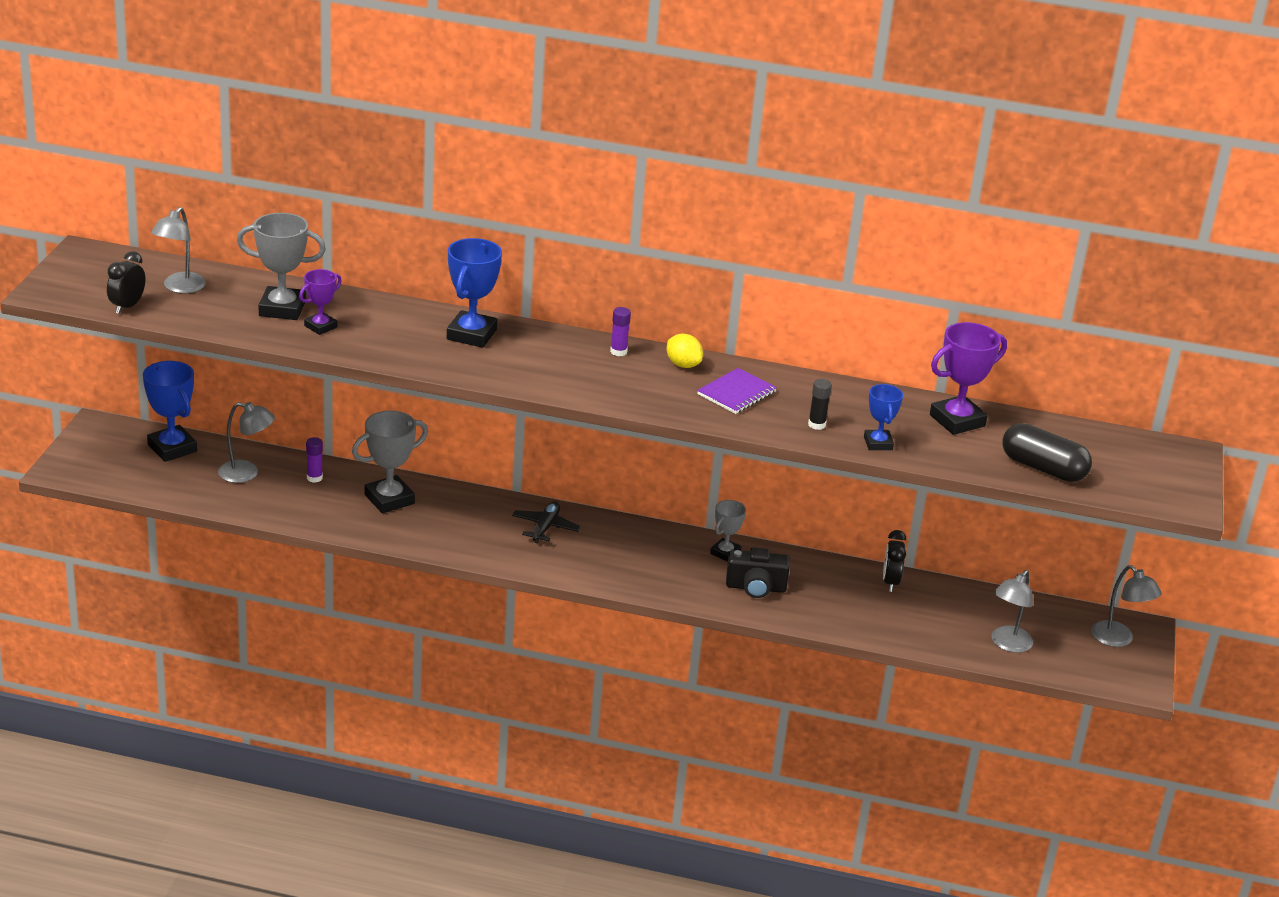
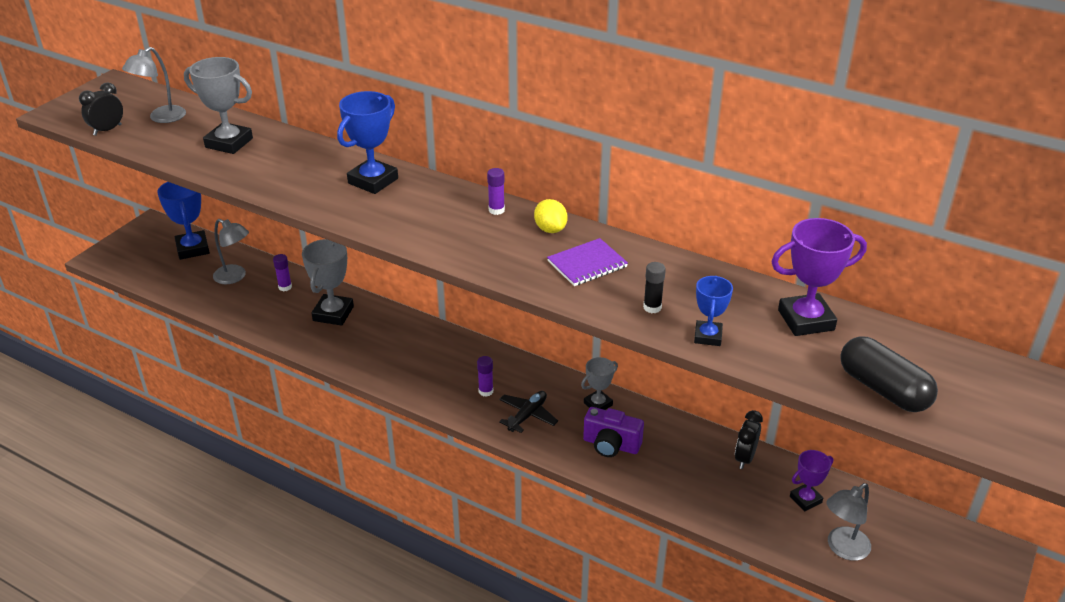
camera: 20 degrees right, 5 degrees up
purple trophy [299,269,342,335] -> purple trophy moved to [790,450,833,511]
grey trophy [352,410,428,513] -> grey trophy turned 60 degrees counterclockwise [302,239,354,326]
black plane [512,502,581,543] -> black plane moved to [499,391,558,433]
black camera [726,547,790,598] -> purple camera [583,407,644,457]
grey lamp [1091,565,1162,647] -> none
none -> purple glue stick [477,356,493,397]

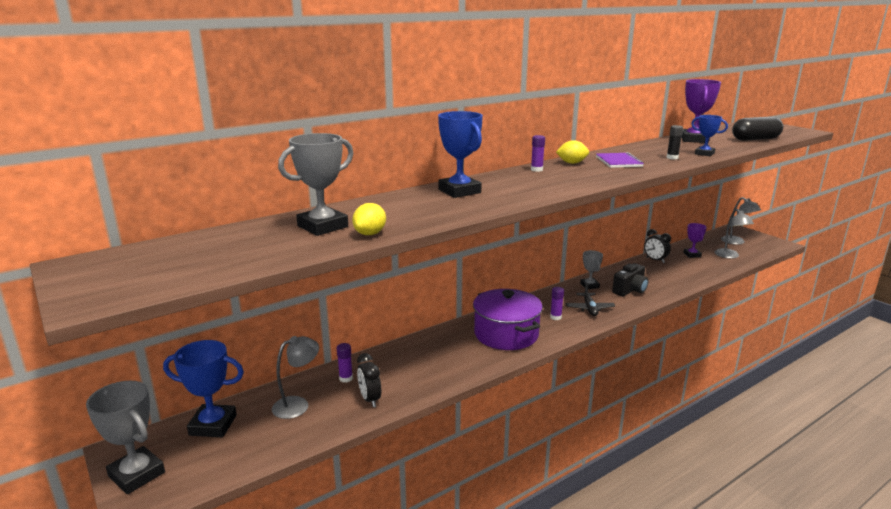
camera: 65 degrees left, 15 degrees down
black clock [79,83,123,136] -> black clock moved to [357,353,381,407]
grey lamp [122,47,186,123] -> grey lamp moved to [721,197,761,245]
grey trophy [302,239,354,326] -> grey trophy moved to [86,381,165,494]
black plane [499,391,558,433] -> black plane turned 150 degrees counterclockwise [566,283,615,316]
purple camera [583,407,644,457] -> black camera [612,263,648,296]
none -> yellow lemon [352,203,386,235]
none -> purple pot [473,289,543,350]

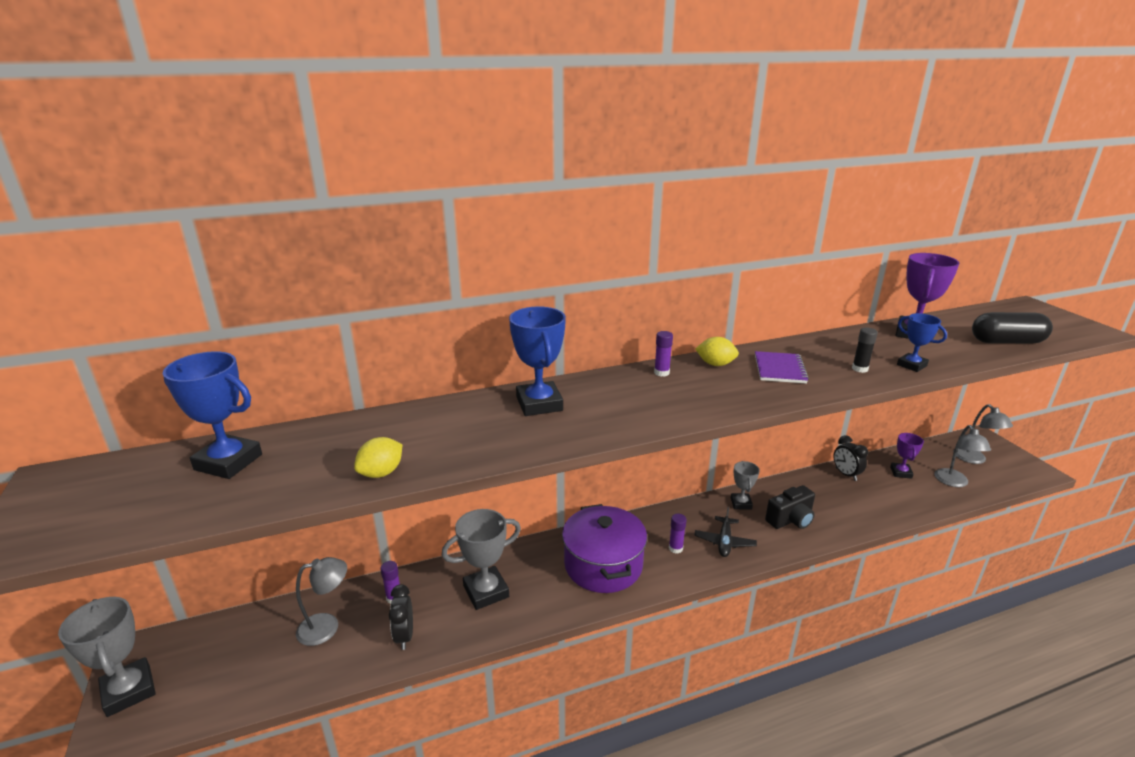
camera: 15 degrees right, 5 degrees up
blue trophy [163,340,244,437] -> blue trophy moved to [163,351,262,479]
grey trophy [278,133,354,236] -> grey trophy moved to [442,509,521,610]

